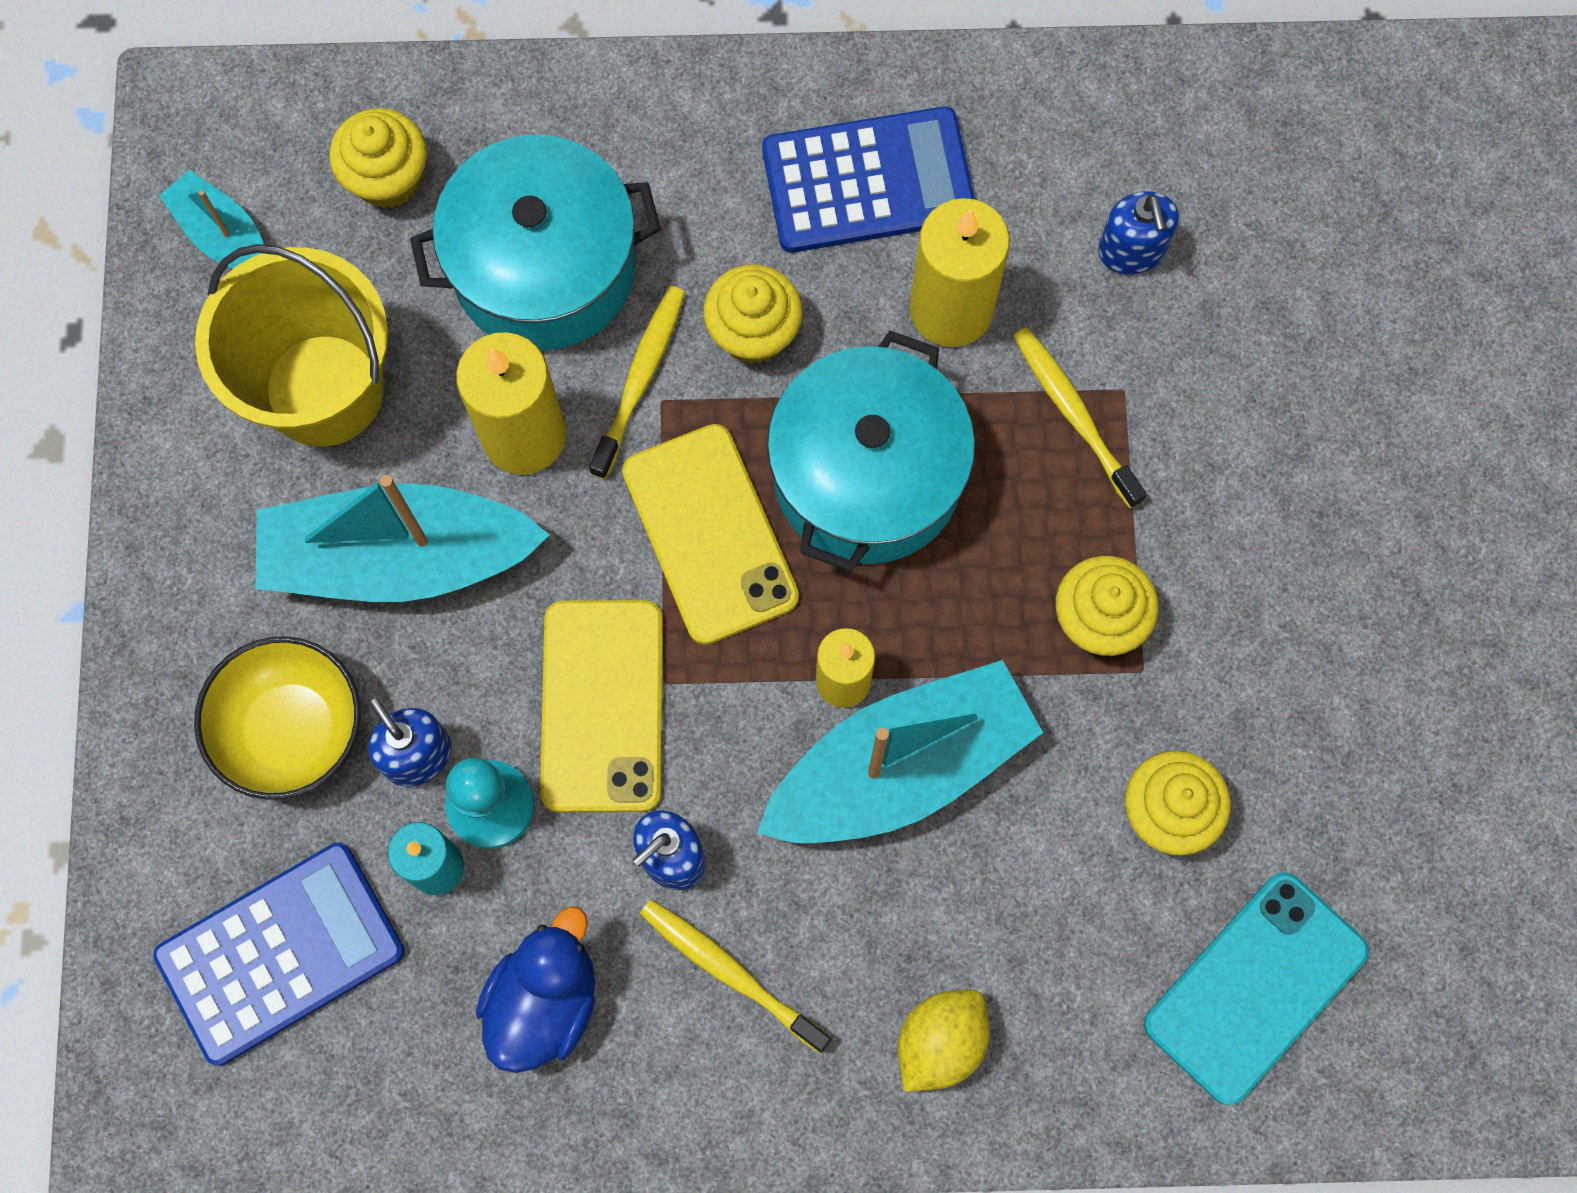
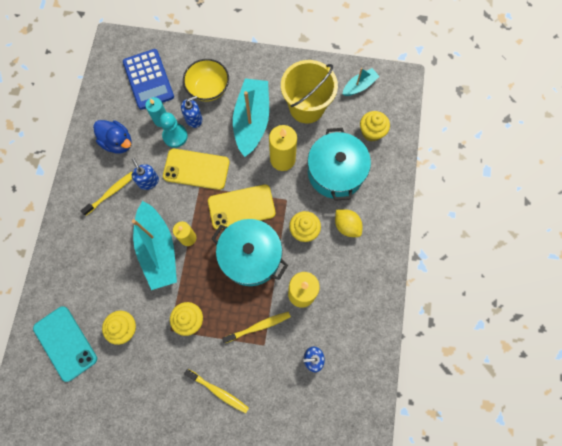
camera: 100 degrees right, 0 degrees up
yellow toothbrush [589,286,685,479] -> yellow toothbrush moved to [184,369,249,413]
blue calculator [762,106,975,253] -> none
yellow lemon [898,990,990,1091] -> yellow lemon moved to [335,210,362,237]

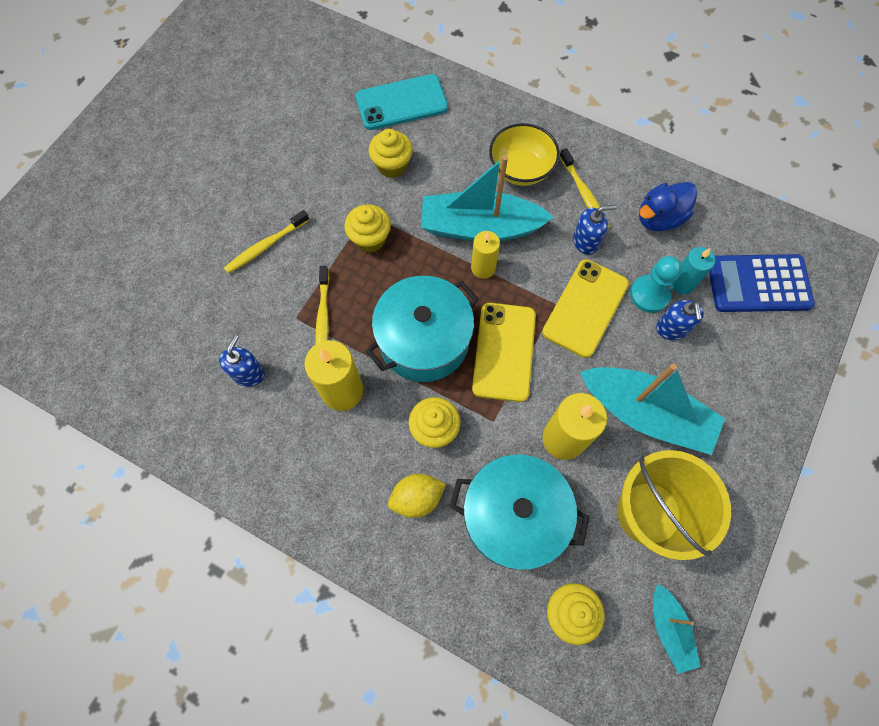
camera: 110 degrees right, 5 degrees down
yellow bowl [183,59,229,102] -> yellow bowl moved to [489,123,560,186]

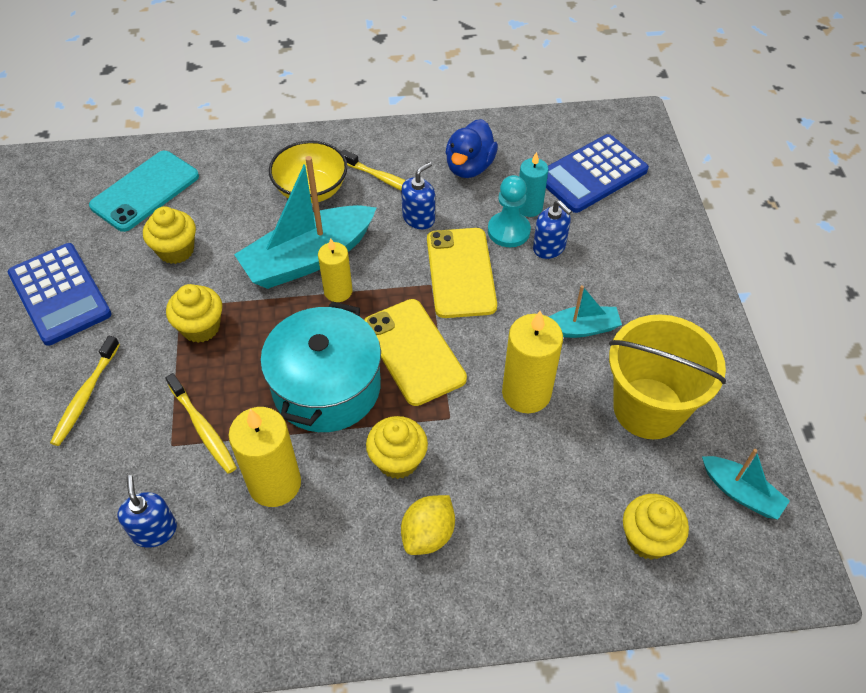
camera: 35 degrees left, 15 degrees down
turquoise pot [449,454,590,570] -> none
turquoise boat [580,364,725,455] -> turquoise boat [549,285,622,338], size x0.51
none -> blue calculator [8,243,112,346]

